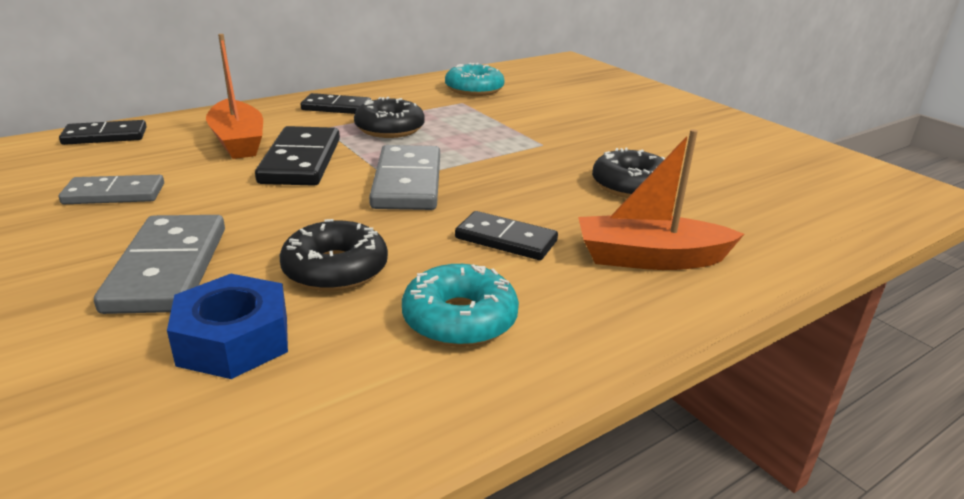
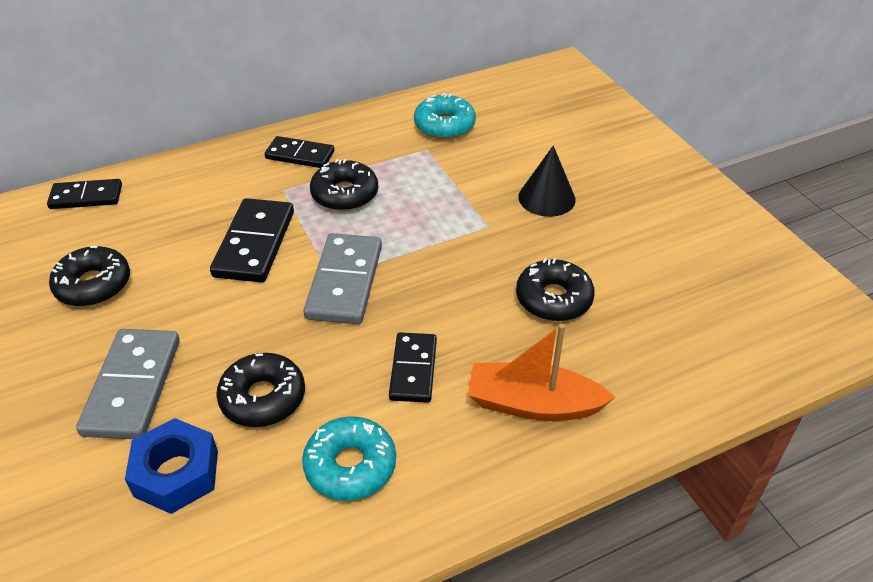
camera: 10 degrees right, 15 degrees up
grey domino [59,175,164,204] -> black donut [49,246,130,306]
orange boat [206,34,263,159] -> none
black domino [455,211,558,260] -> black domino turned 60 degrees clockwise [389,332,437,403]
none -> black cone [518,146,576,217]

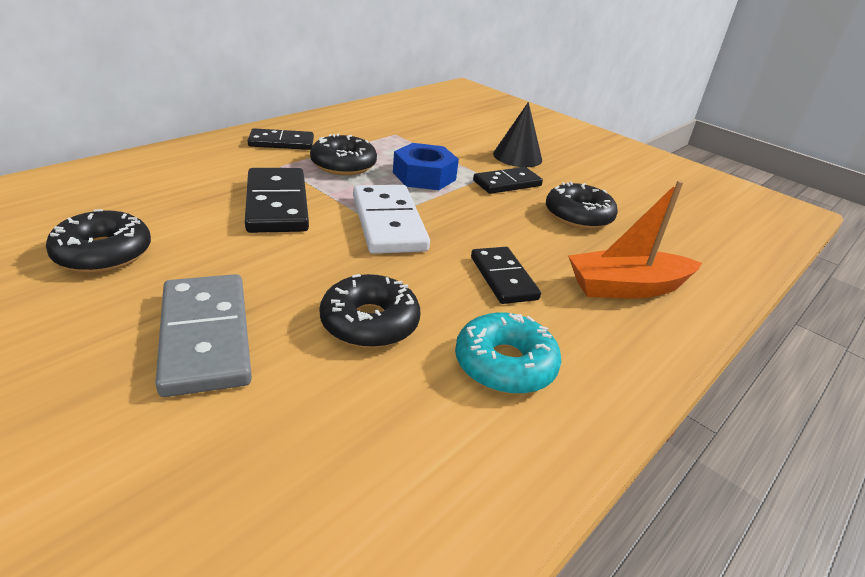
camera: 25 degrees left, 10 degrees down
black domino [47,179,122,209] -> black domino moved to [473,167,543,194]
blue nut [125,418,218,514] -> blue nut moved to [393,143,459,190]
grey domino [303,233,382,324] -> white domino [353,185,430,254]
turquoise donut [414,93,476,139] -> none

